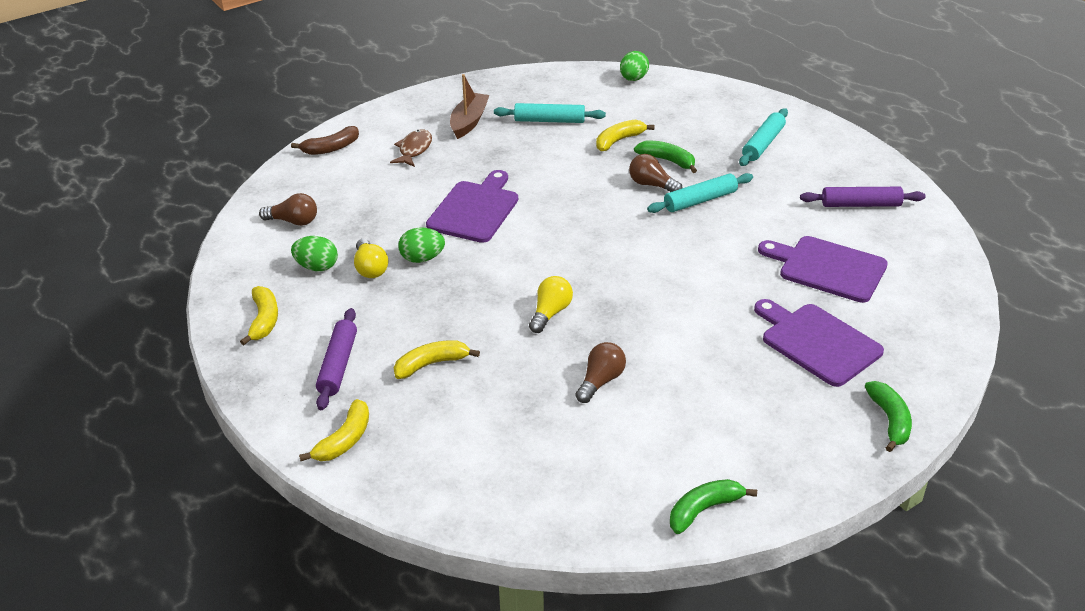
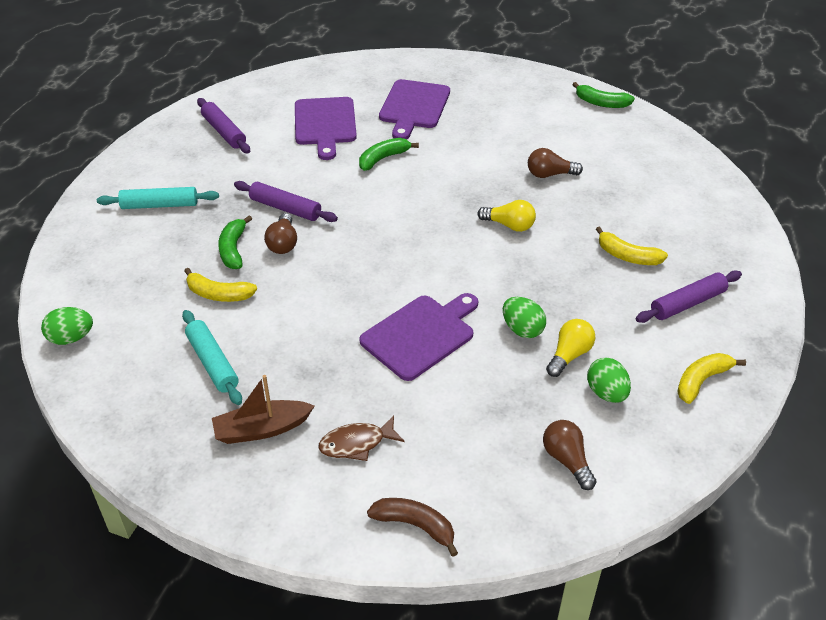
camera: 125 degrees left, 5 degrees up
yellow banana [299,399,369,461] -> none
purple cutting board [426,170,518,243] -> purple cutting board turned 150 degrees clockwise [359,293,478,381]
yellow light bulb [529,276,573,333] -> yellow light bulb turned 150 degrees counterclockwise [477,200,536,232]
turquoise rolling pin [647,173,753,213] -> purple rolling pin [234,181,338,222]
green banana [865,381,912,452] -> green banana moved to [359,138,419,171]

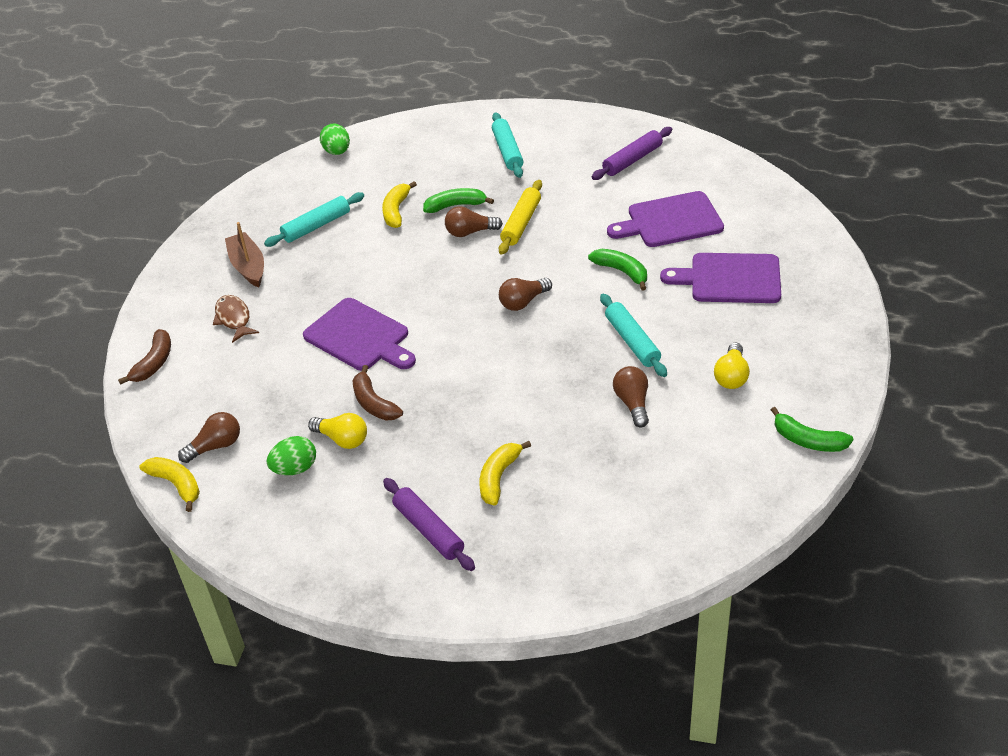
camera: 85 degrees right, 0 degrees up
purple rolling pin [234,181,338,222] -> yellow rolling pin [499,180,542,255]
yellow light bulb [477,200,536,232] -> yellow light bulb moved to [714,343,750,389]
green egg [503,297,546,338] -> brown banana [353,365,403,421]
green banana [572,82,635,108] -> green banana turned 75 degrees counterclockwise [771,407,853,452]
yellow banana [677,353,746,404] -> yellow banana moved to [140,457,200,512]
none -> brown light bulb [499,278,552,311]
none -> turquoise rolling pin [600,294,667,377]

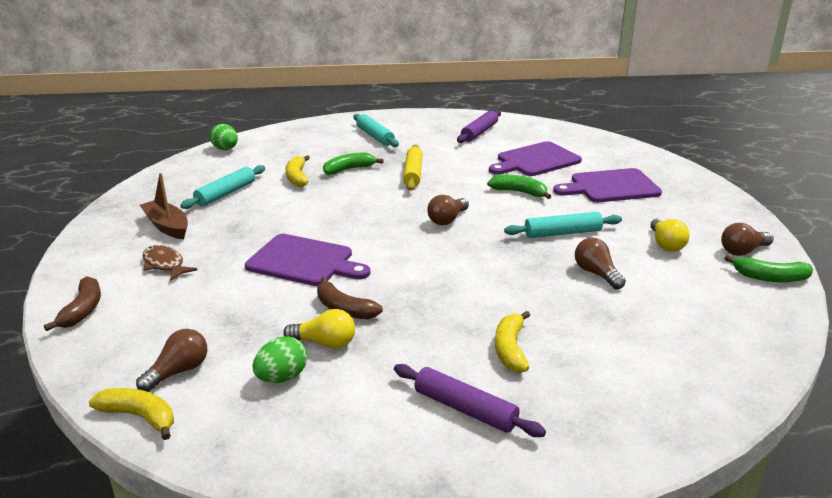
camera: 20 degrees left, 15 degrees down
brown light bulb [445,206,503,237] -> brown light bulb moved to [721,223,774,256]
turquoise rolling pin [600,294,667,377] -> turquoise rolling pin turned 60 degrees counterclockwise [504,212,622,238]

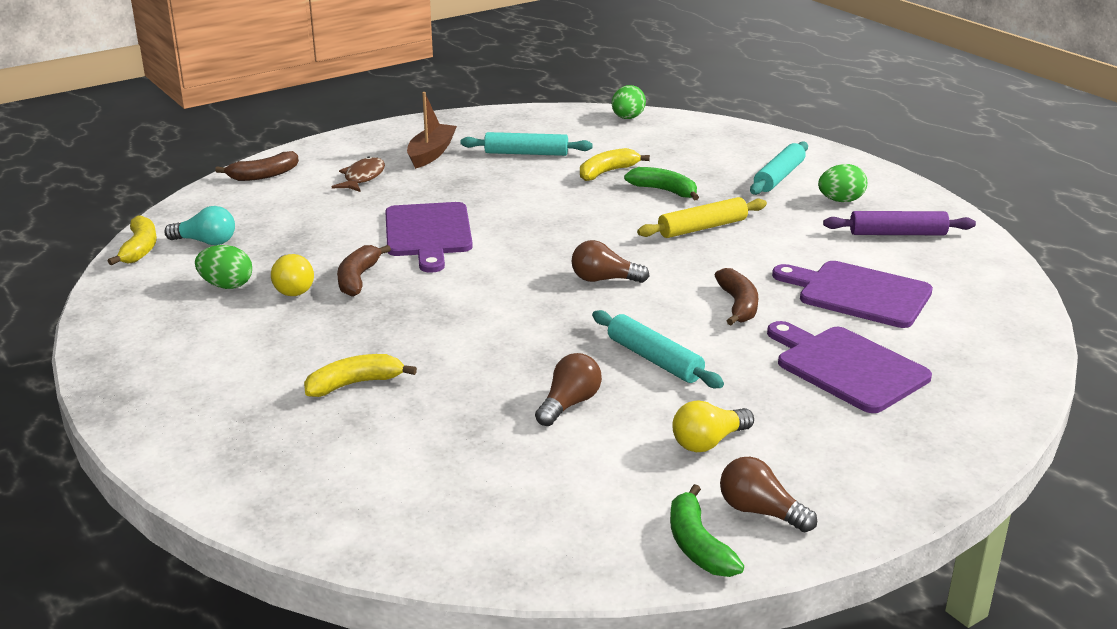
camera: 60 degrees right, 0 degrees up
brown light bulb [136,329,207,392] -> turquoise light bulb [164,206,235,245]
purple rolling pin [394,364,546,437] -> none
green banana [487,175,551,199] -> brown banana [715,268,758,325]
none -> green egg [818,164,867,202]

